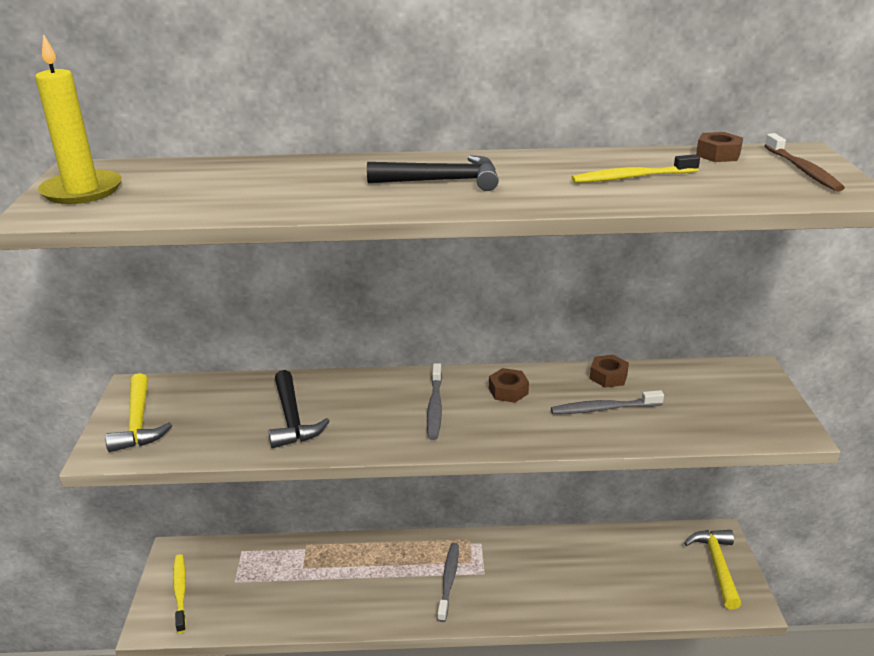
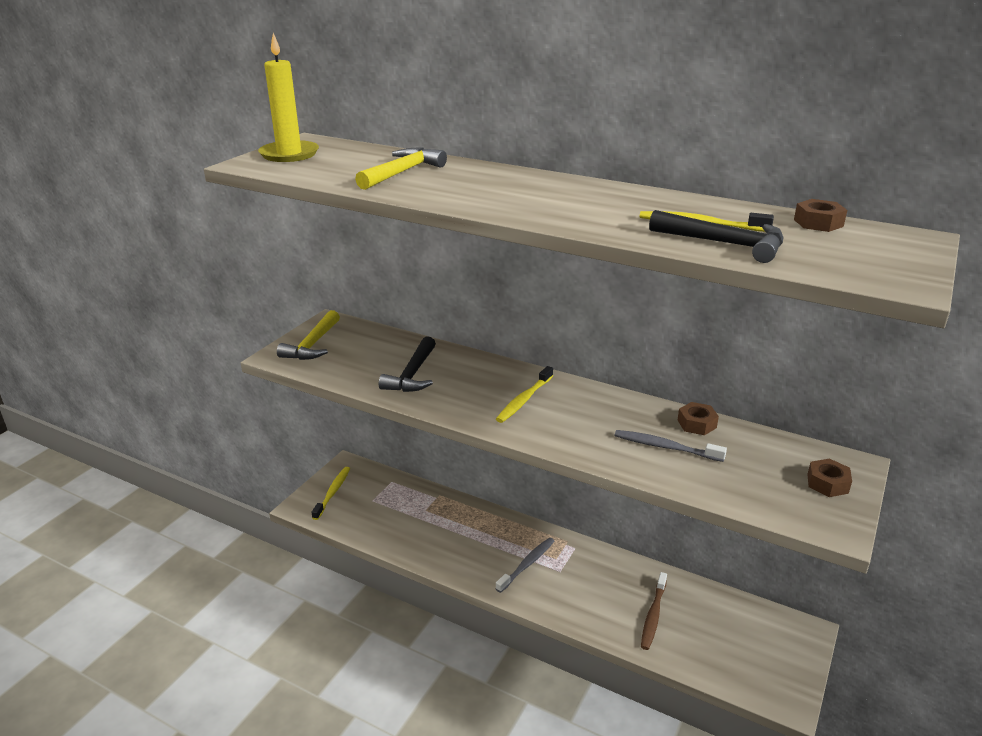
camera: 30 degrees right, 0 degrees up
black hammer [367,155,499,191] -> black hammer moved to [649,210,783,263]
grey toothbrush [427,363,442,440] -> yellow toothbrush [496,366,553,423]
brown nut [489,368,529,403] -> brown nut moved to [807,458,852,497]
yellow hammer [684,530,741,609] -> yellow hammer moved to [355,147,447,190]
brown toothbrush [764,133,845,192] -> brown toothbrush moved to [641,572,667,650]

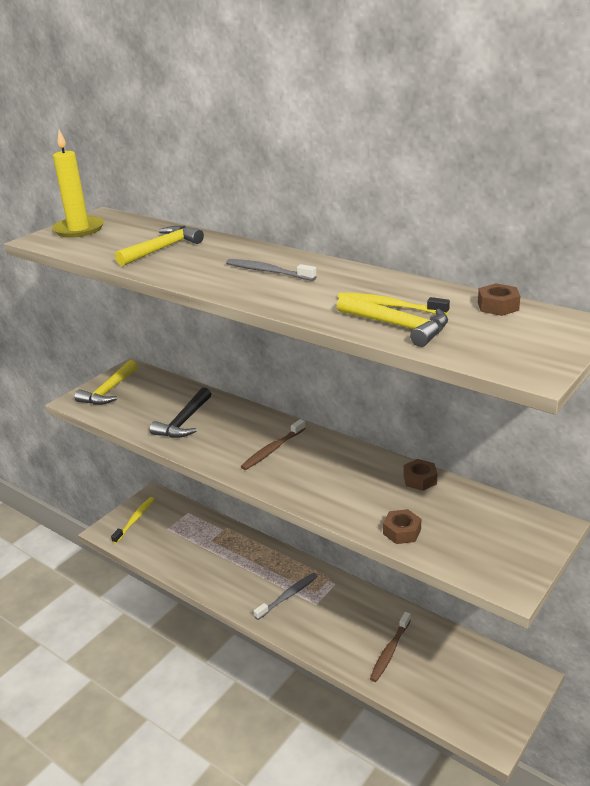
camera: 10 degrees right, 0 degrees up
yellow toothbrush [496,366,553,423] -> brown toothbrush [241,419,306,470]
grey toothbrush [615,430,727,462] -> grey toothbrush moved to [226,259,317,281]
black hammer [649,210,783,263] -> yellow hammer [337,294,448,347]
brown nut [807,458,852,497] -> brown nut moved to [383,509,421,544]

